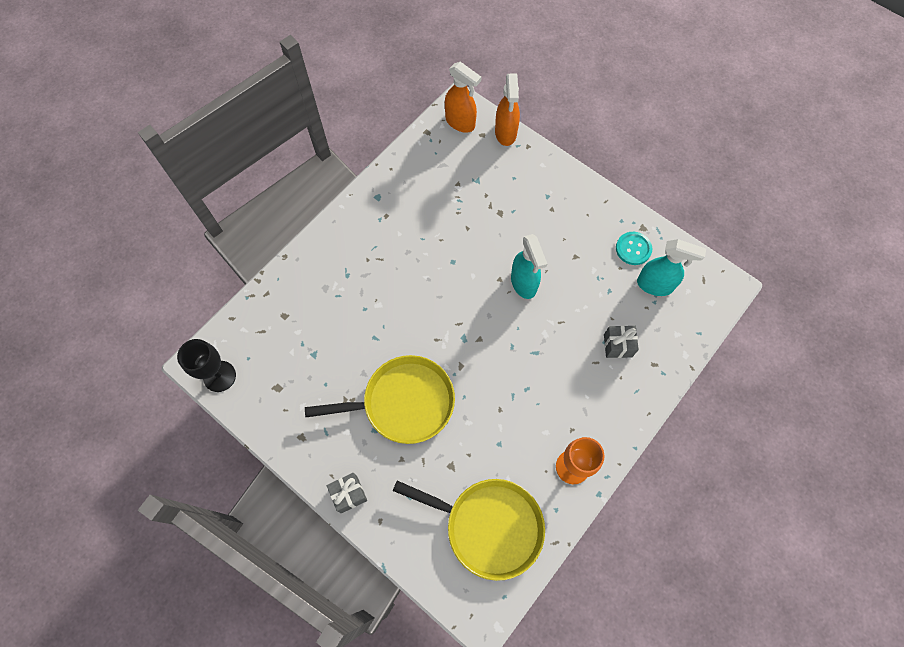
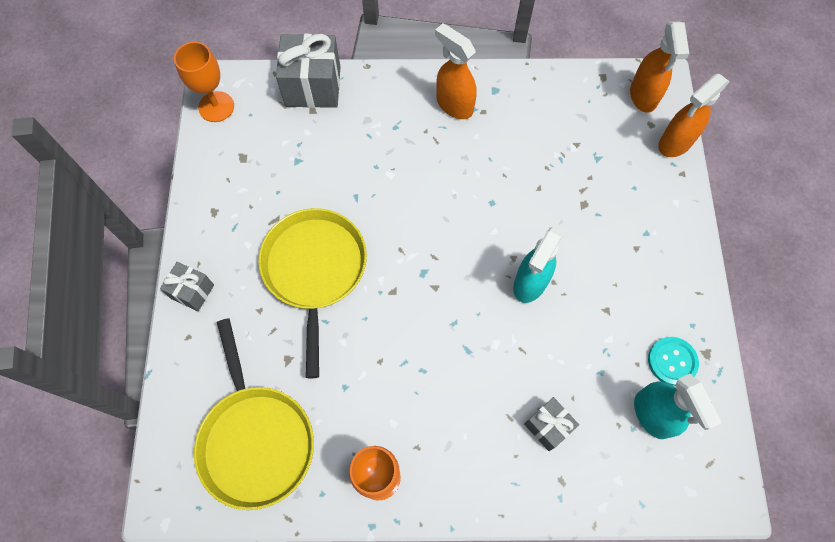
camera: 50 degrees right, 0 degrees up
black goblet [177,339,236,392] -> orange goblet [174,42,234,122]
yellow pan [305,355,455,444] -> yellow pan turned 135 degrees counterclockwise [258,208,367,378]
none -> grey gift [276,34,340,108]
none -> orange spray bottle [435,23,477,119]

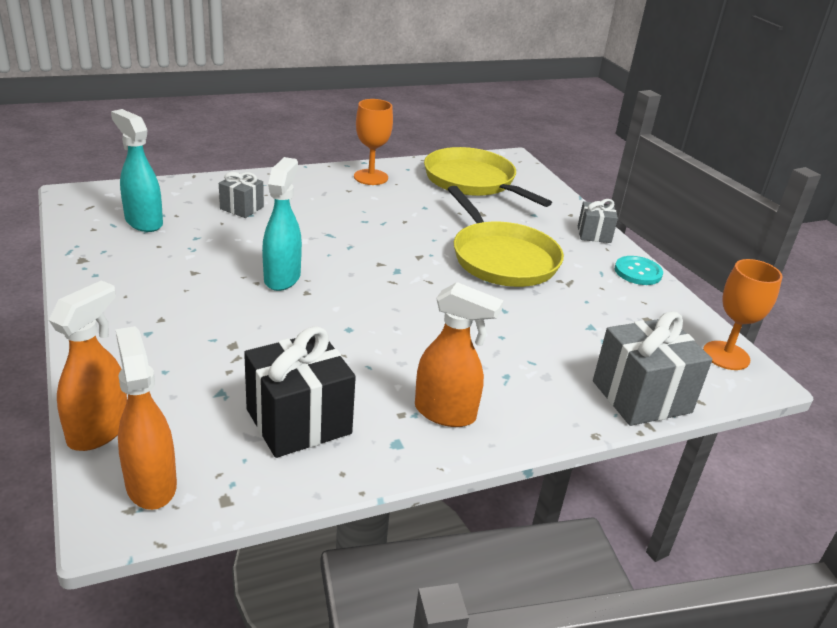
camera: 155 degrees right, 35 degrees down
turquoise button [648,337,699,386] -> turquoise button moved to [615,256,663,285]
none -> black gift [244,326,356,458]

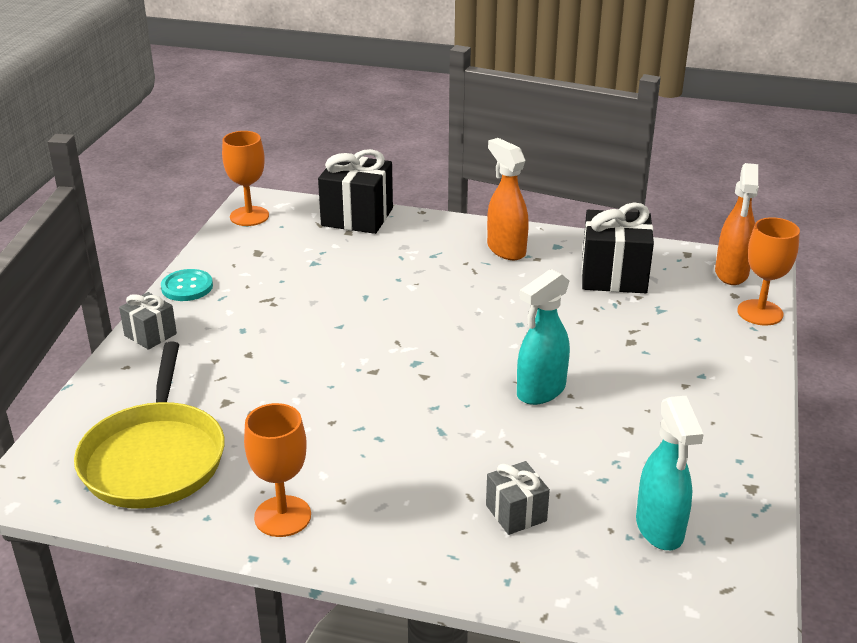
camera: 140 degrees left, 0 degrees up
orange spray bottle [49,280,127,451] -> orange goblet [737,217,800,326]
yellow pan [448,186,564,287] -> none
grey gift [593,311,712,426] -> black gift [318,149,393,234]

